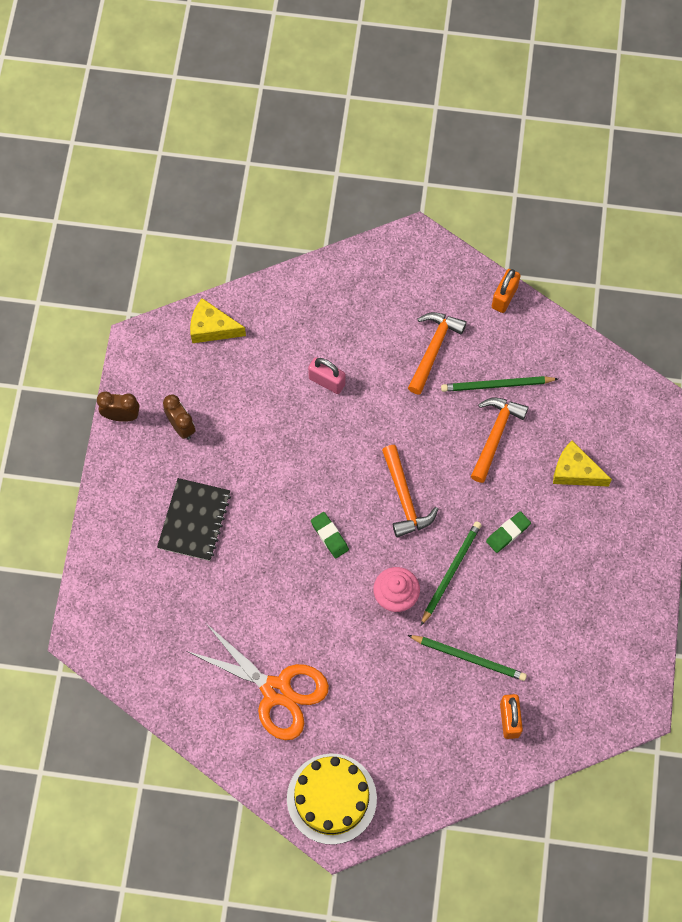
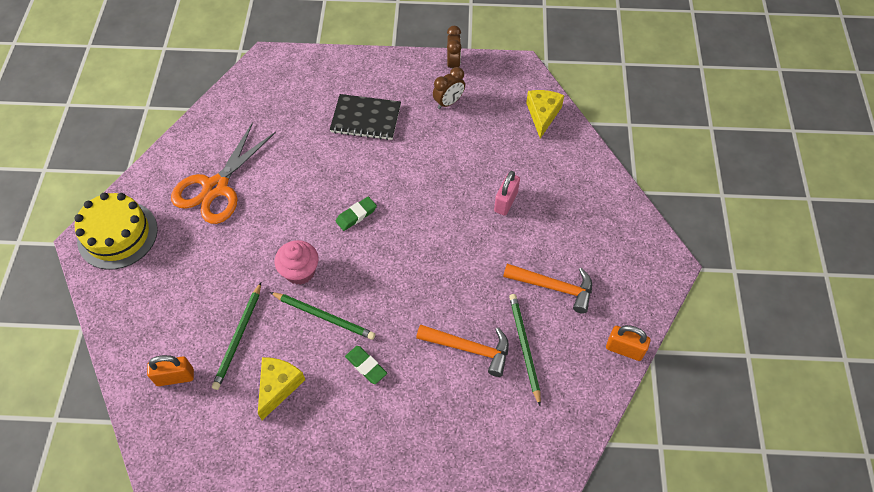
camera: 85 degrees right, 10 degrees down
orange hammer [382,445,438,537] -> none
yellow cheese [553,441,612,487] -> yellow cheese moved to [258,357,305,420]

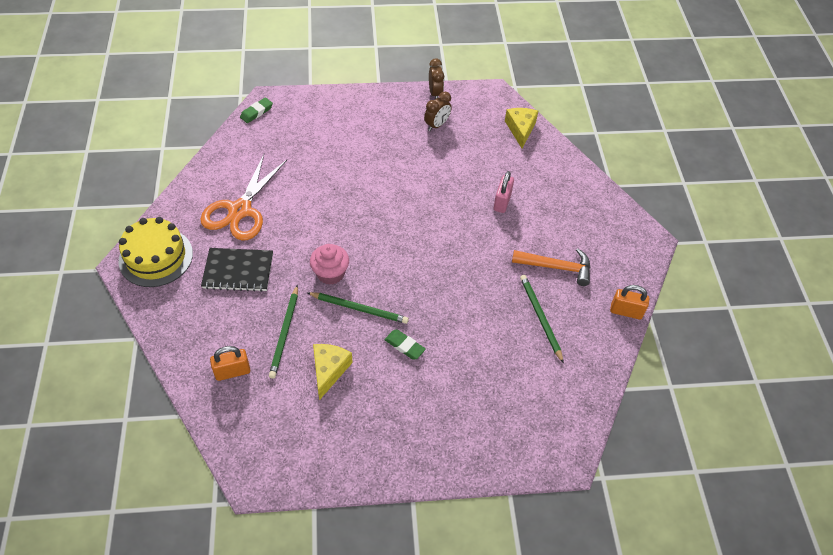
camera: 10 degrees left, 5 degrees down
black notebook [330,94,401,140] -> black notebook moved to [201,248,273,292]
green eraser [336,197,377,231] -> green eraser moved to [240,97,273,123]
orange hammer [416,324,509,377] -> none

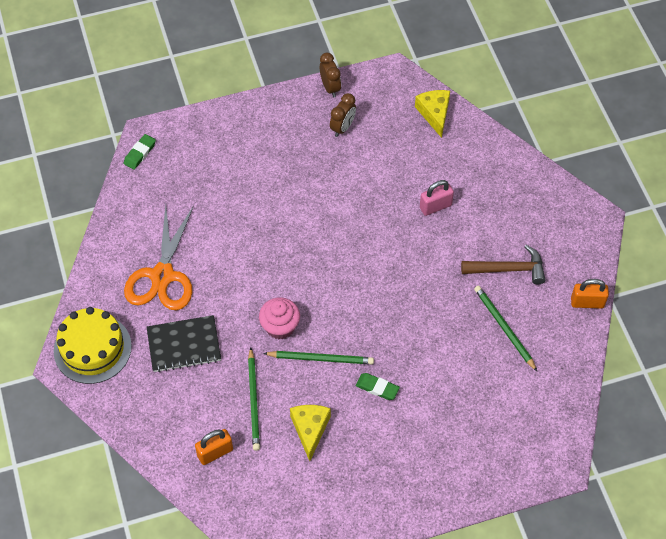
camera: 10 degrees left, 5 degrees up
pink padlock [494,171,514,213] -> pink padlock turned 60 degrees clockwise [420,180,454,216]
orange hammer [512,249,590,286] -> brown hammer [461,245,545,284]

